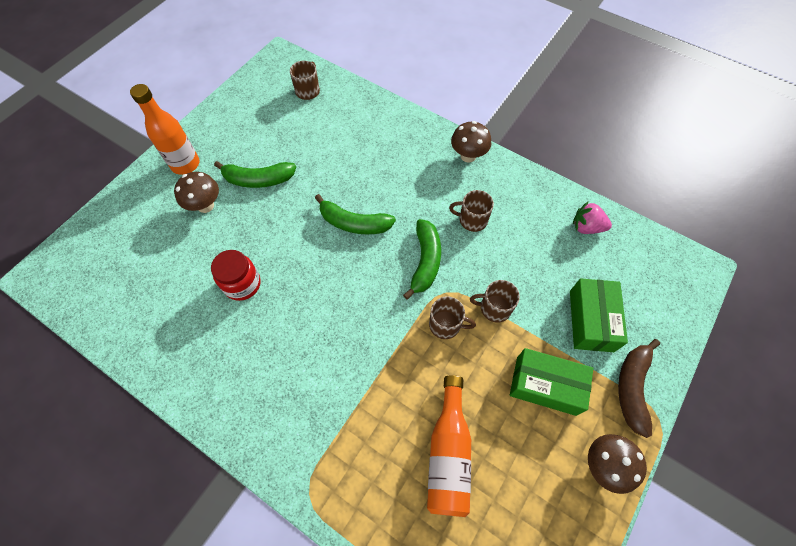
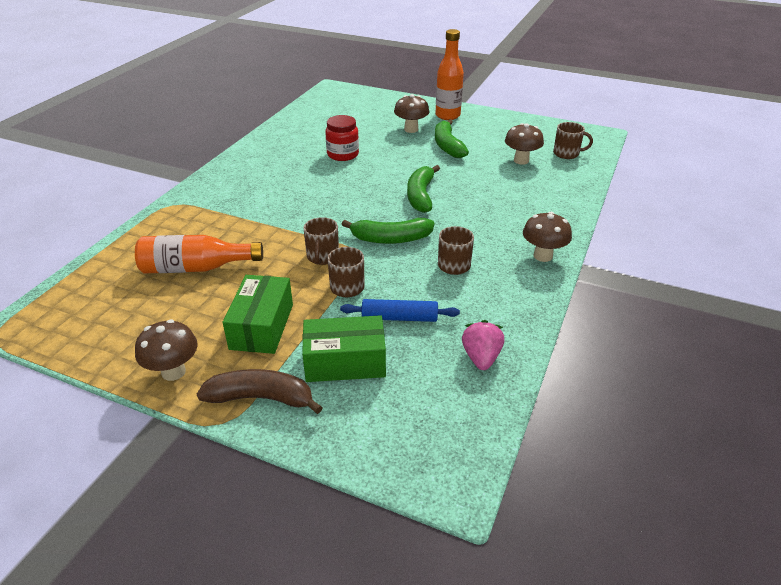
camera: 80 degrees right, 25 degrees down
none -> blue rolling pin [340,299,460,322]
none -> brown mushroom [505,123,544,165]

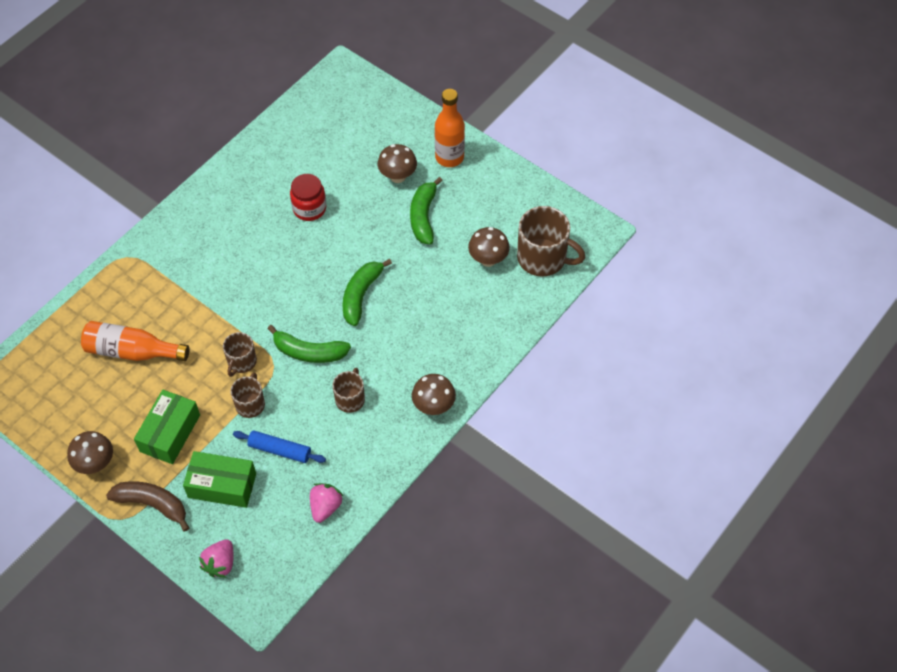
camera: 15 degrees right, 20 degrees up
brown mug [553,122,593,159] -> brown mug [517,206,585,277], size x1.75
none -> pink strawberry [199,540,234,578]

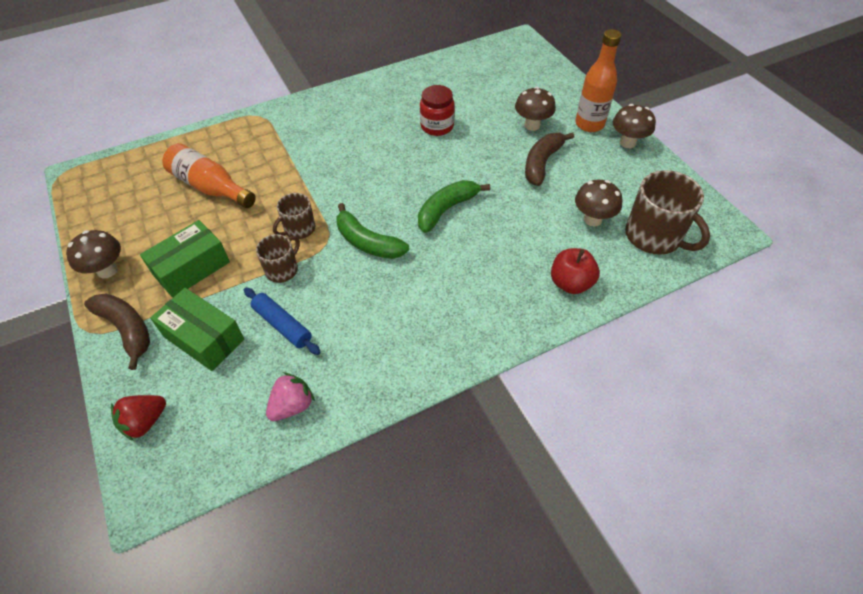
camera: 25 degrees right, 5 degrees down
pink strawberry [199,540,234,578] -> red strawberry [111,395,166,441]
brown mug [333,368,365,413] -> none
green banana [410,177,443,244] -> brown banana [525,132,574,186]
brown mushroom [412,374,456,415] -> brown mushroom moved to [613,104,656,148]
none -> red apple [551,248,600,294]

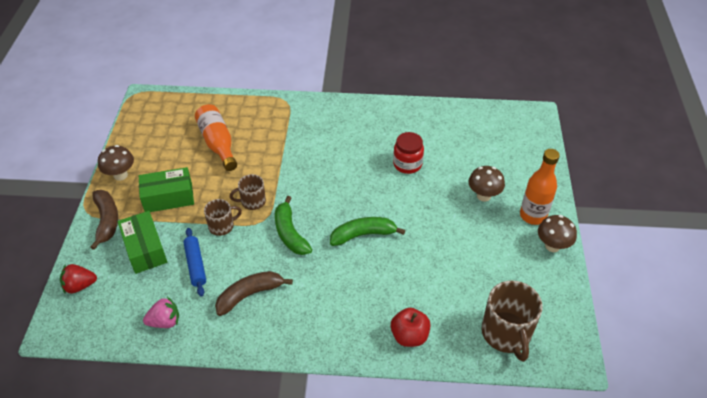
camera: 30 degrees right, 5 degrees down
brown banana [525,132,574,186] -> brown banana moved to [215,271,293,316]
brown mushroom [575,180,622,226] -> none

